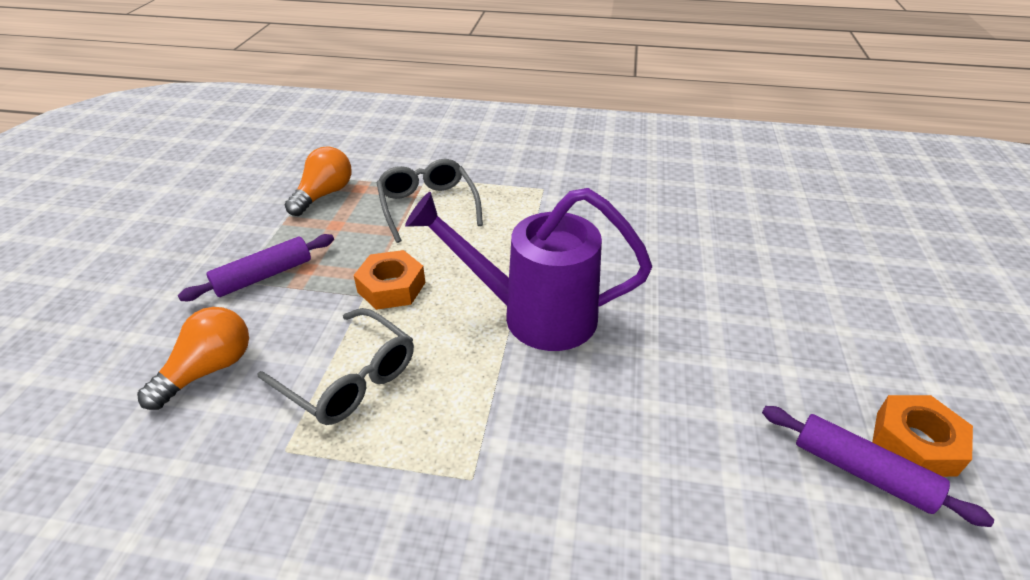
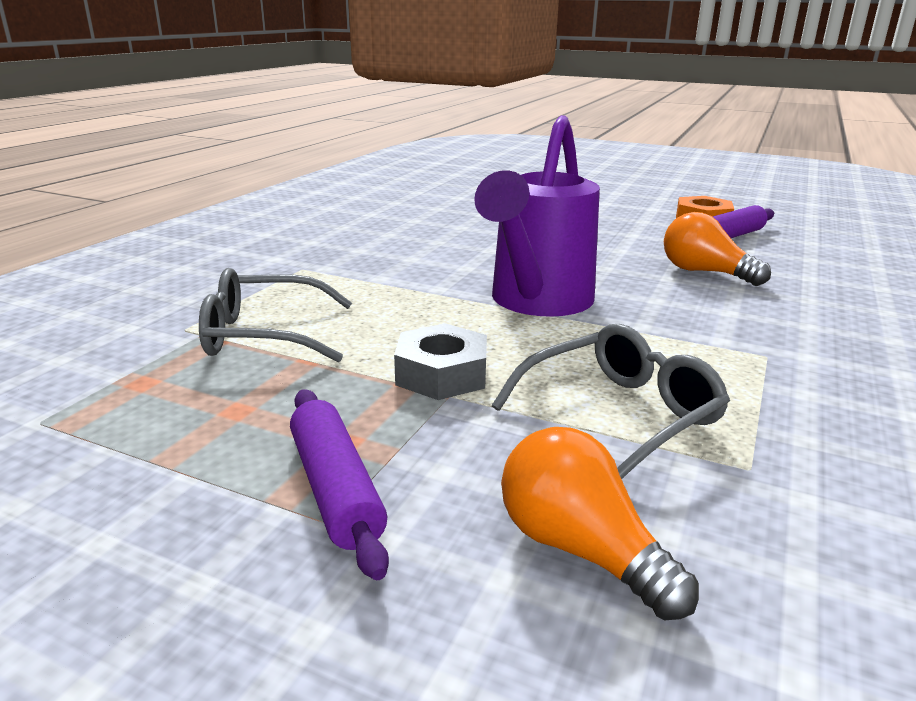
camera: 75 degrees left, 15 degrees down
orange light bulb [285,146,351,216] -> orange light bulb moved to [664,212,771,286]
orange nut [354,250,425,310] -> grey nut [394,323,487,400]

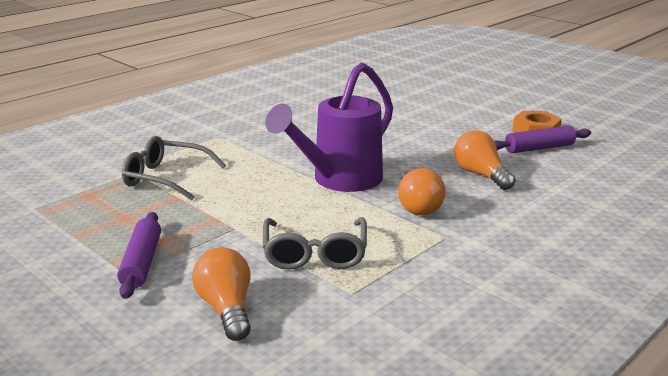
camera: 20 degrees right, 0 degrees up
grey nut [394,323,487,400] -> none
grey glasses [492,324,730,479] -> grey glasses turned 105 degrees clockwise [263,217,367,270]
none -> orange light bulb [398,168,446,215]

